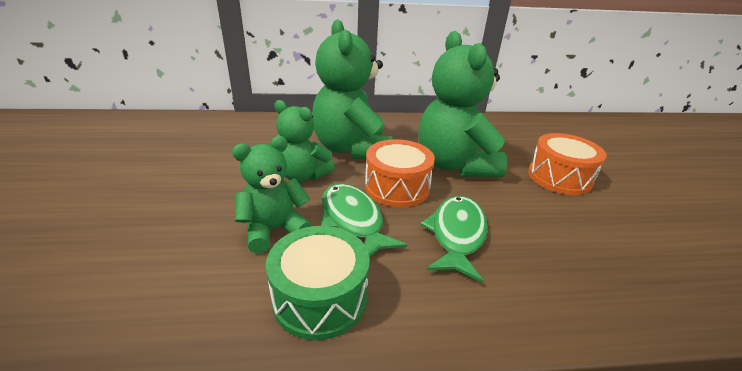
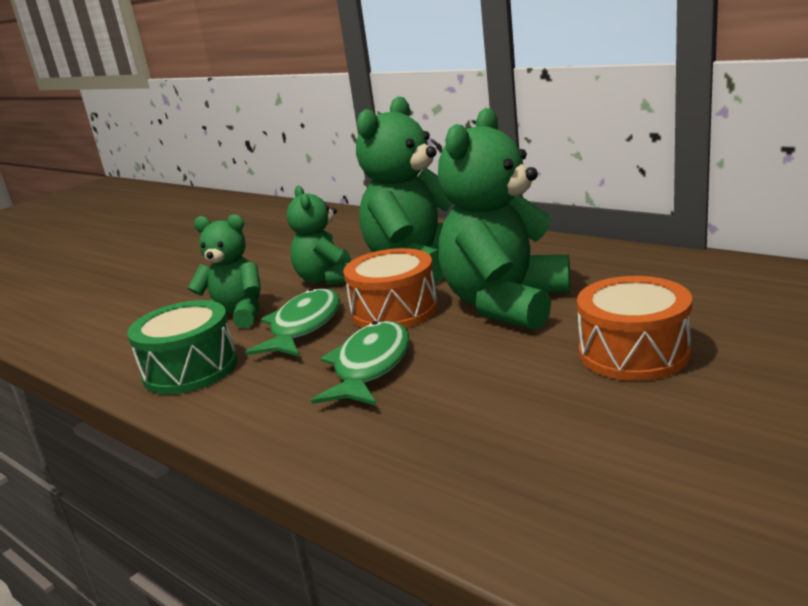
camera: 50 degrees right, 10 degrees down
green fish [420,196,488,283] -> green fish turned 45 degrees counterclockwise [311,321,410,406]

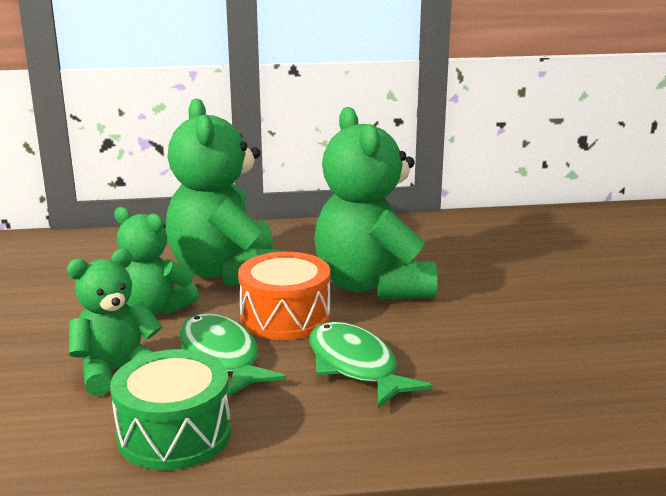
camera: 50 degrees left, 0 degrees up
orange drum [577,276,692,381] -> none

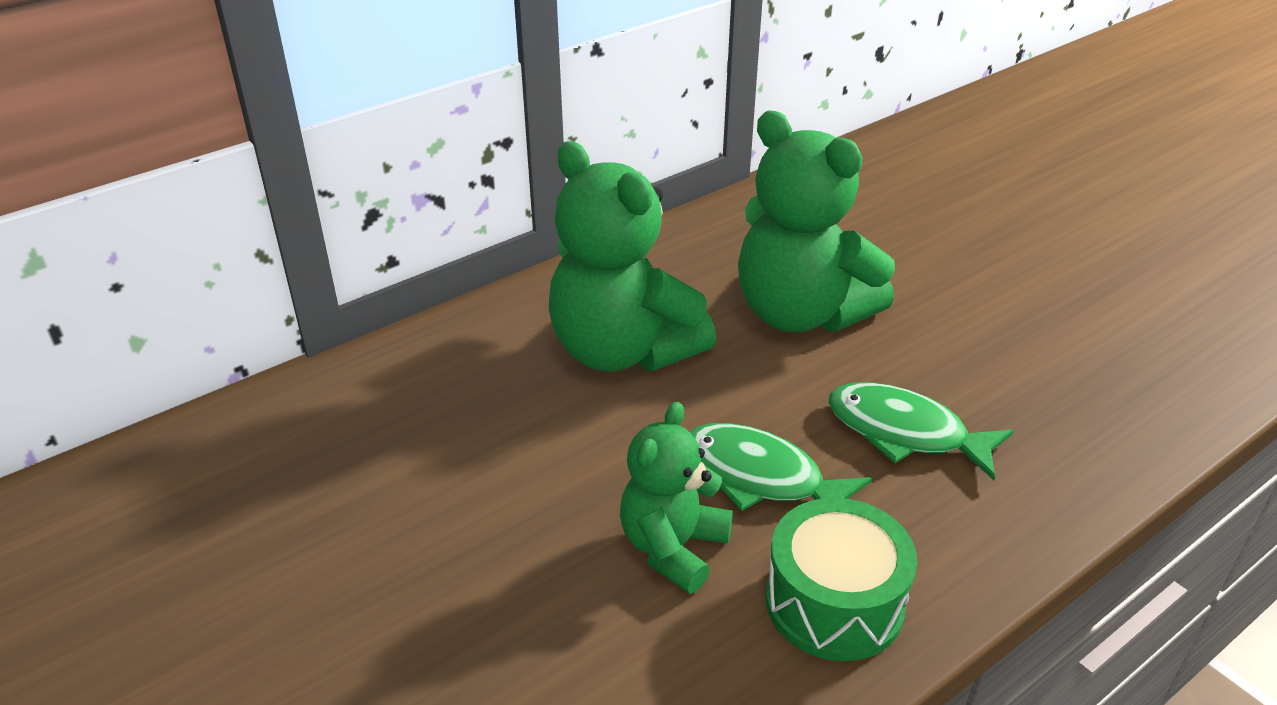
camera: 30 degrees left, 15 degrees up
green teddy bear [114,207,199,315] -> none
orange drum [238,252,330,340] -> none

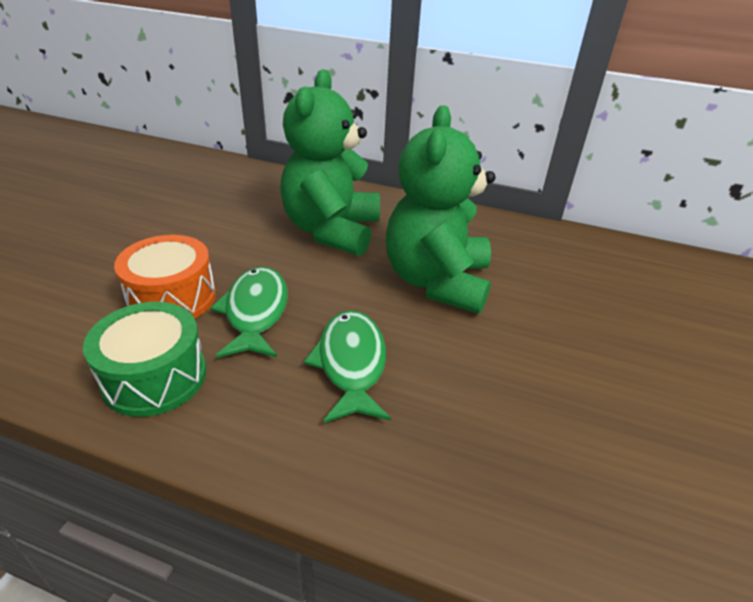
camera: 55 degrees right, 0 degrees up
green teddy bear [620,402,733,594] -> orange drum [114,235,216,318]

